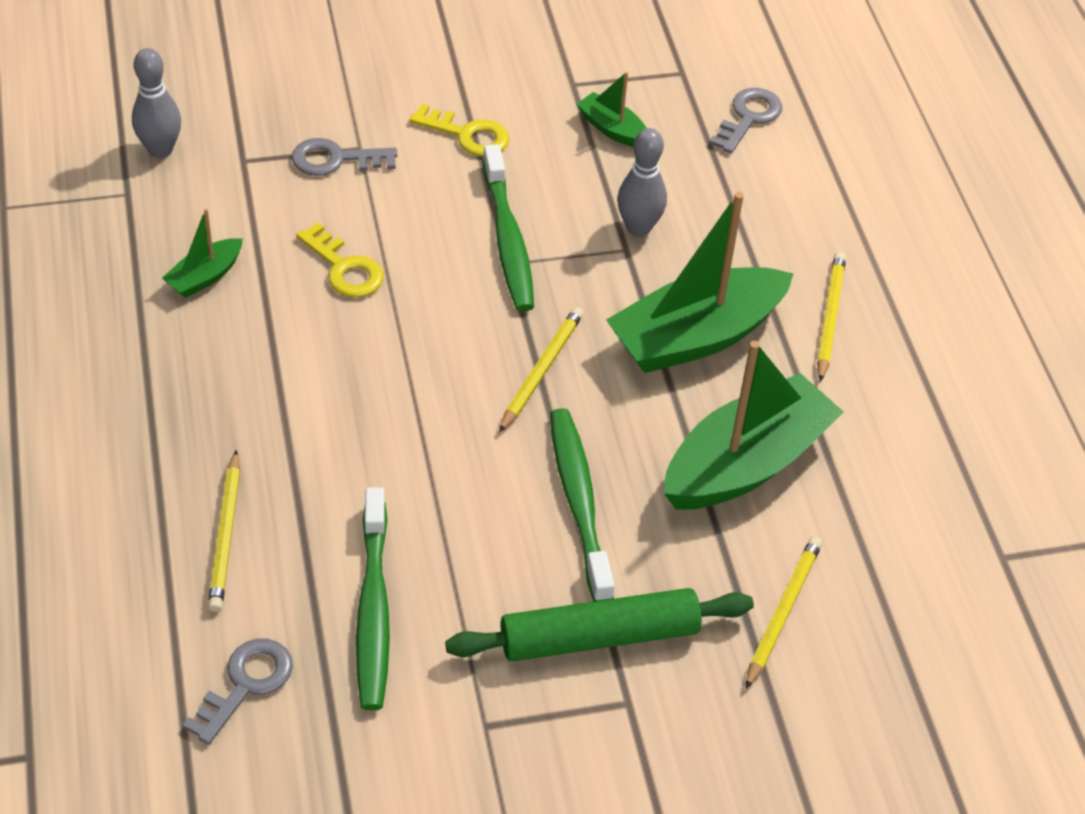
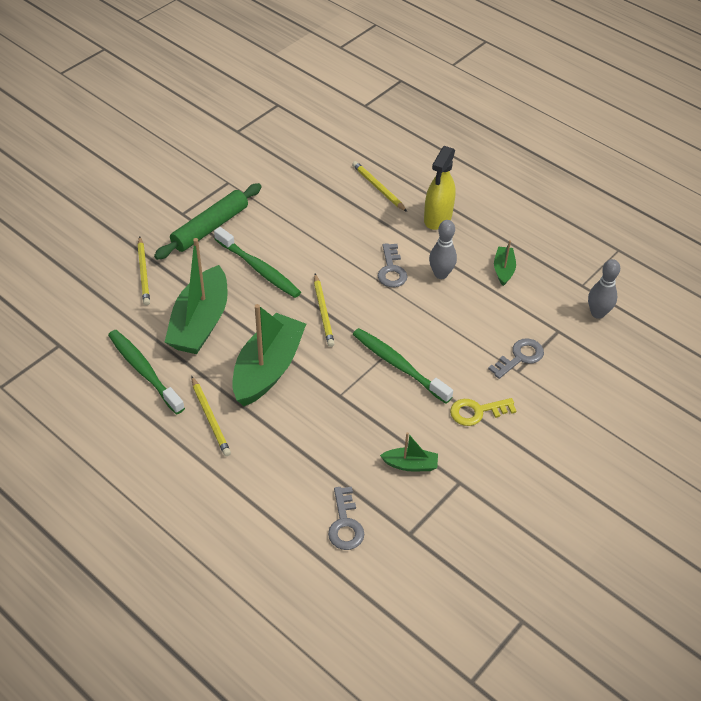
camera: 145 degrees right, 0 degrees up
grey key [183,639,293,745] -> grey key moved to [378,243,408,287]
yellow key [297,222,384,298] -> none
green toothbrush [356,487,390,710] -> green toothbrush moved to [108,330,185,414]
grey bowling pin [617,128,667,237] -> grey bowling pin moved to [429,220,457,279]
none -> yellow spray bottle [424,146,456,230]

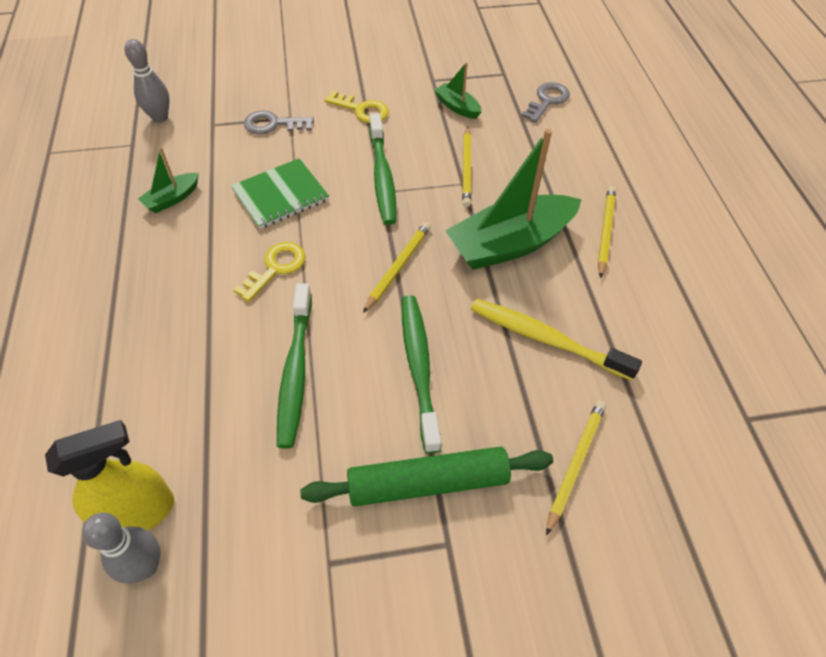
camera: 140 degrees left, 5 degrees up
green toothbrush [108,330,185,414] -> green toothbrush moved to [277,283,312,449]
green boat [165,238,228,354] -> yellow toothbrush [471,299,642,381]
yellow pencil [352,161,407,212] -> yellow pencil moved to [462,126,471,207]
grey key [378,243,408,287] -> yellow key [233,242,306,302]
yellow spray bottle [424,146,456,230] -> yellow spray bottle moved to [45,420,174,531]
grey bowling pin [429,220,457,279] -> grey bowling pin moved to [82,513,161,584]
none -> green notebook [231,158,329,229]

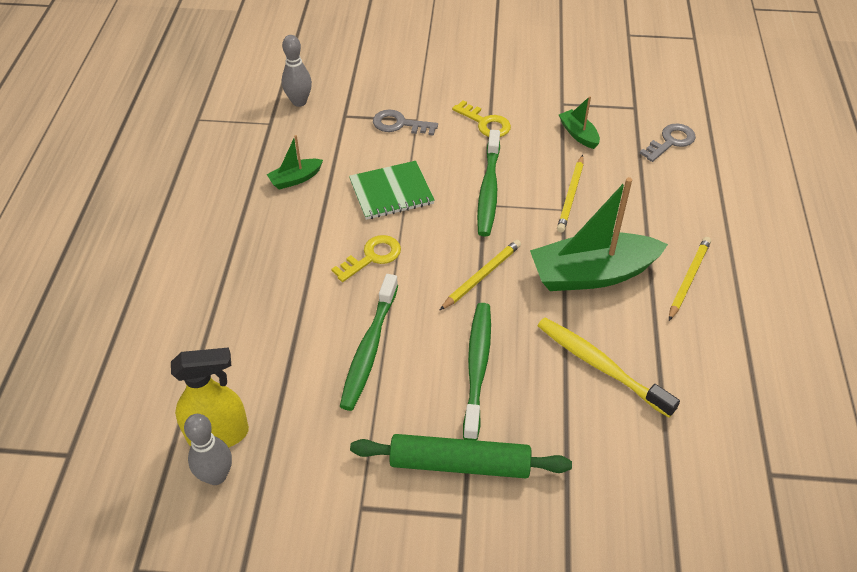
camera: 15 degrees right, 5 degrees down
yellow pencil [546,400,606,536] -> none

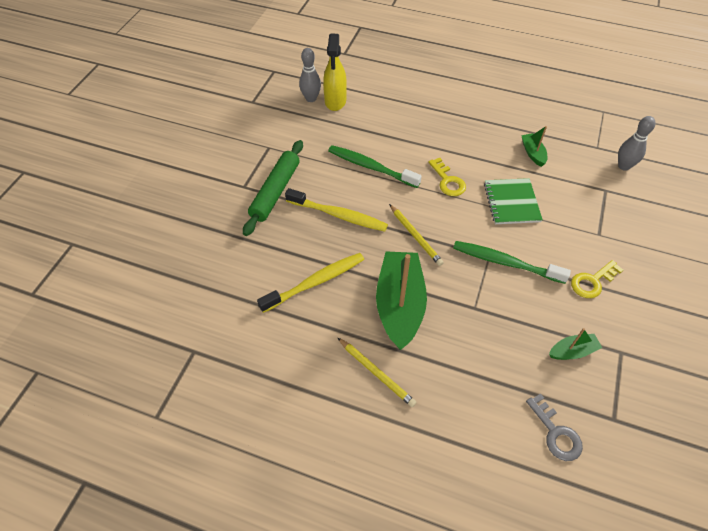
camera: 105 degrees right, 5 degrees up
grey key [373,109,438,136] -> none
green toothbrush [463,303,491,440] -> yellow toothbrush [285,188,388,232]
yellow pencil [557,155,584,232] -> none

